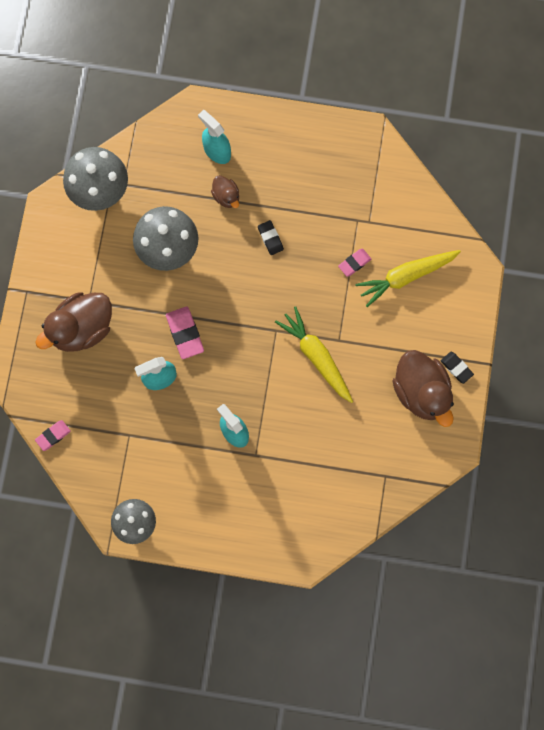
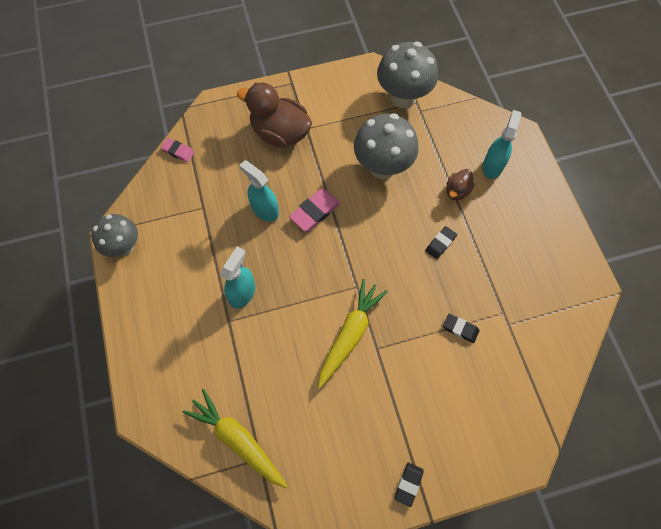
camera: 65 degrees right, 10 degrees down
pink eraser [338,249,371,277] -> black eraser [443,314,479,343]
yellow carrot [355,250,461,307] -> yellow carrot moved to [183,389,288,488]
brown duck [393,350,454,427] -> none

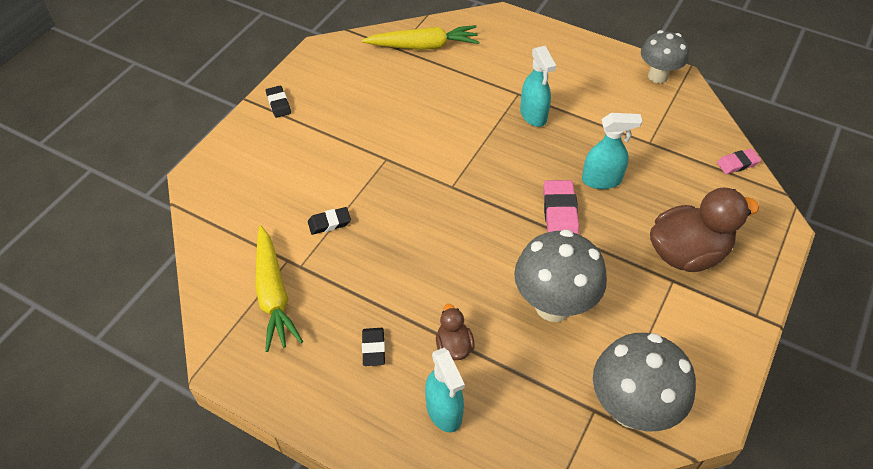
camera: 135 degrees right, 15 degrees down
yellow carrot [318,279,388,389] -> yellow carrot moved to [255,225,303,352]
black eraser [425,226,457,259] -> black eraser moved to [362,328,385,366]

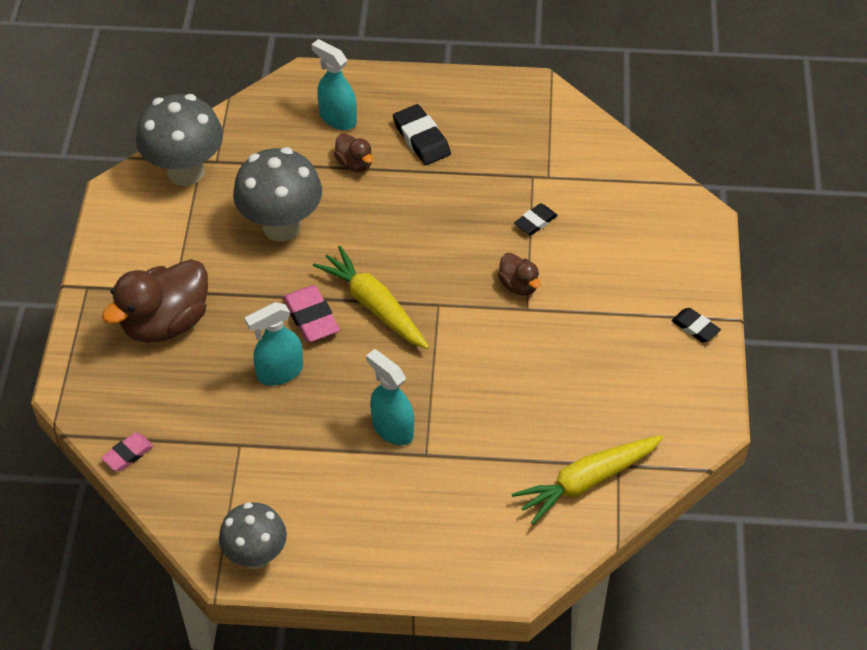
camera: 155 degrees right, 0 degrees up
yellow carrot [255,225,303,352] -> yellow carrot moved to [313,246,429,349]
black eraser [362,328,385,366] -> black eraser [393,104,451,165], size x1.59
none -> brown duck [498,253,541,295]

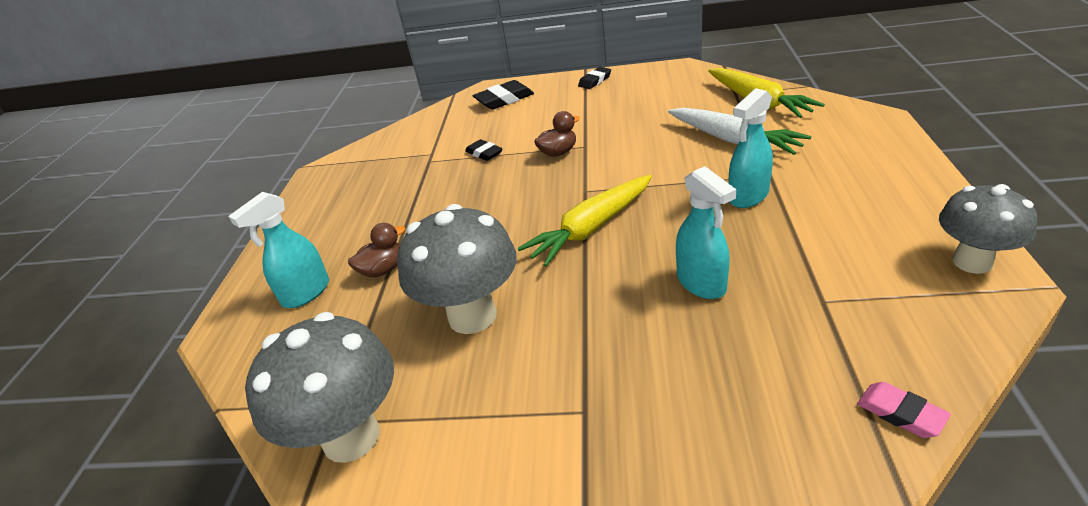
camera: 85 degrees left, 15 degrees down
brown duck [102,259,208,343] -> none
pink eraser [283,285,340,342] -> none
black eraser [393,104,451,165] -> black eraser moved to [473,80,534,110]
none -> white carrot [668,108,812,155]

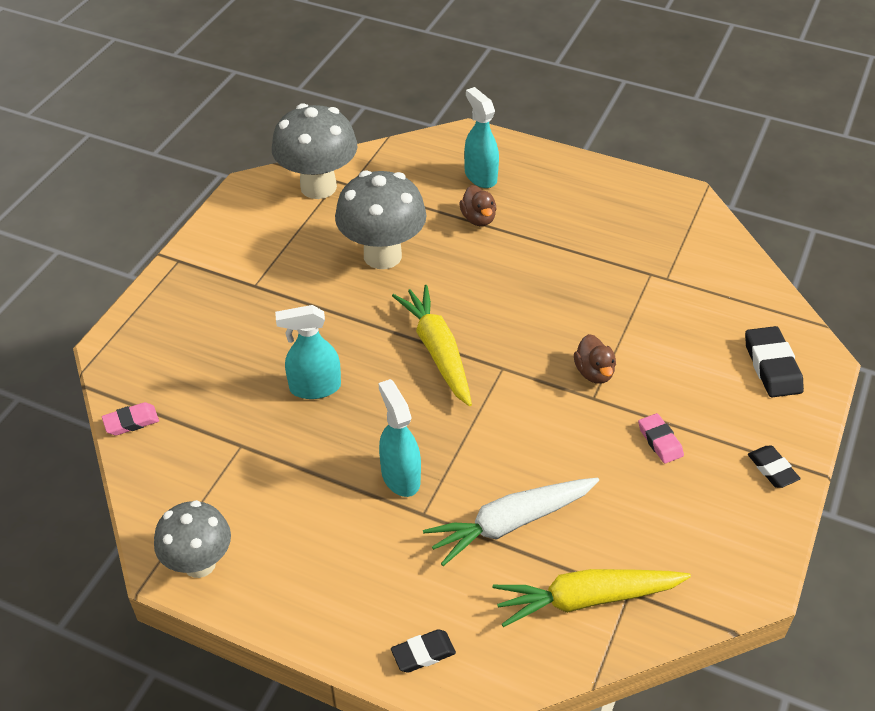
camera: 105 degrees right, 10 degrees up
black eraser [465,139,503,161] -> black eraser moved to [391,629,456,673]
none -> pink eraser [638,413,684,464]

